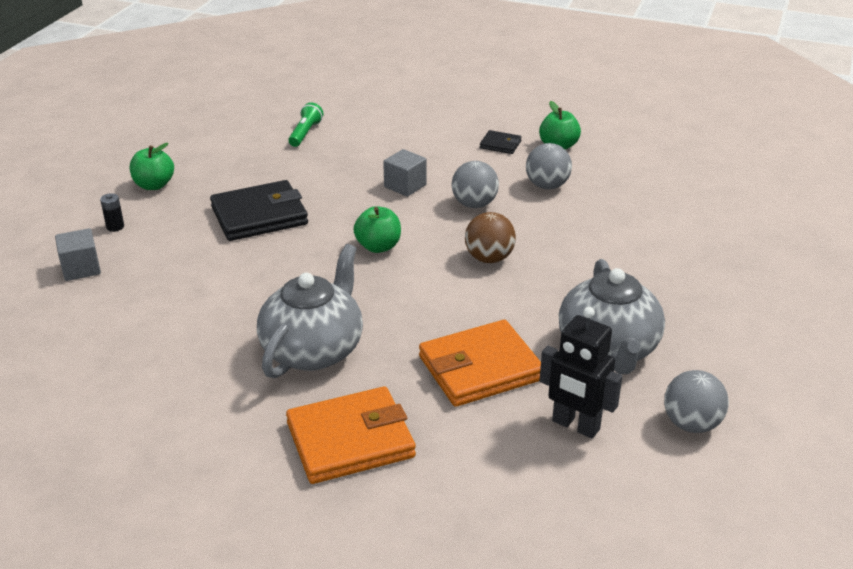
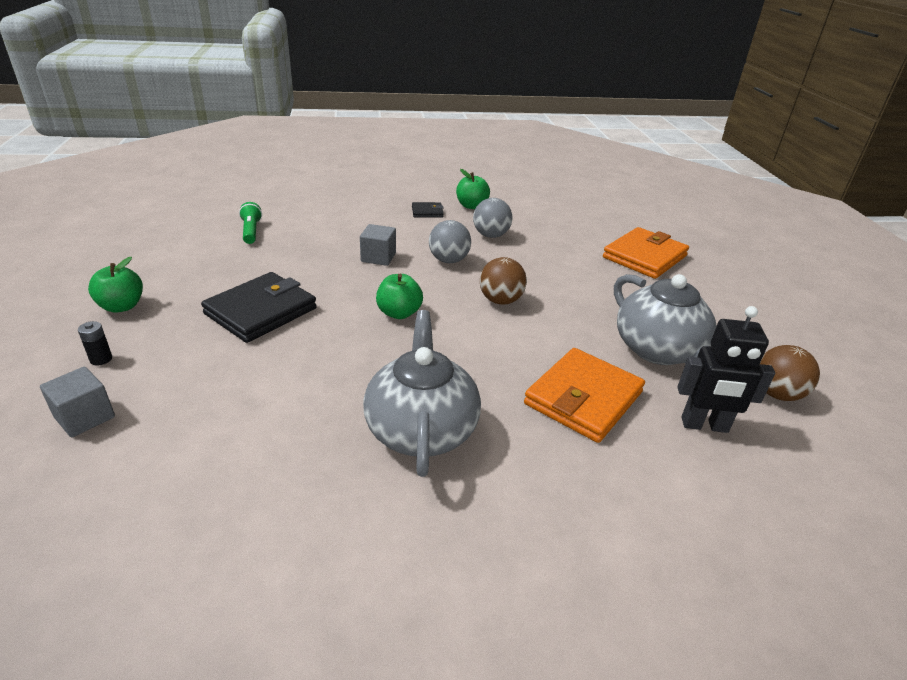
camera: 30 degrees left, 0 degrees up
orange wallet [286,386,416,484] -> orange wallet moved to [603,227,689,279]
grey ball [664,370,729,433] -> brown ball [759,345,820,401]

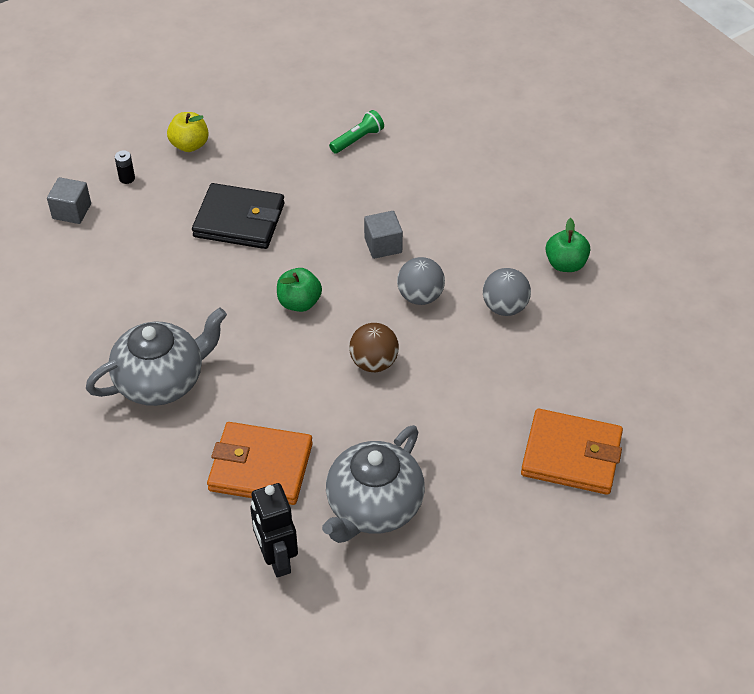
camera: 65 degrees right, 15 degrees up
green apple [88,257,143,313] -> yellow apple [167,112,209,152]
black wallet [412,202,444,218] -> none
brown ball [759,345,820,401] -> none

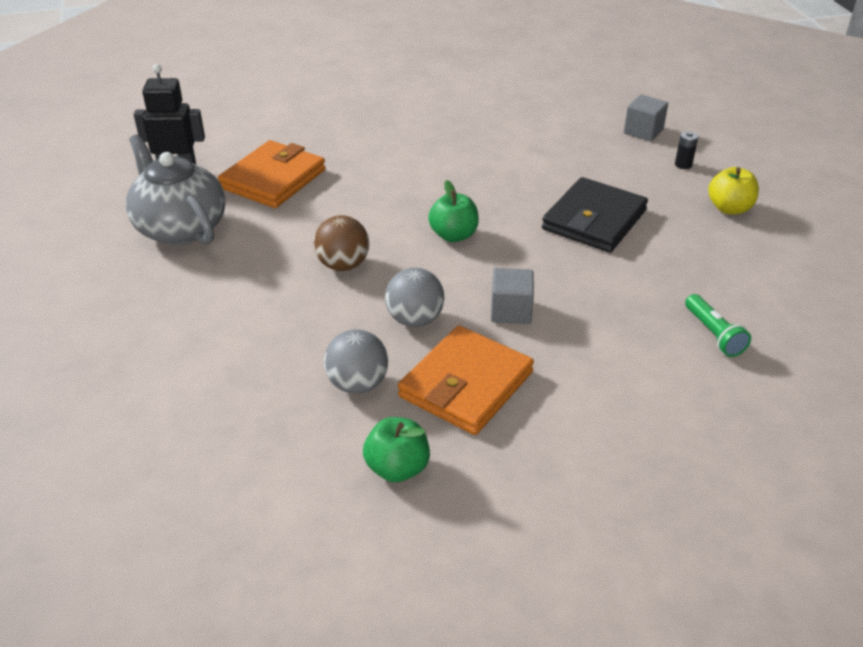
camera: 110 degrees right, 10 degrees down
grey teapot [86,307,227,406] -> none
orange wallet [521,409,623,495] -> orange wallet moved to [398,325,534,435]

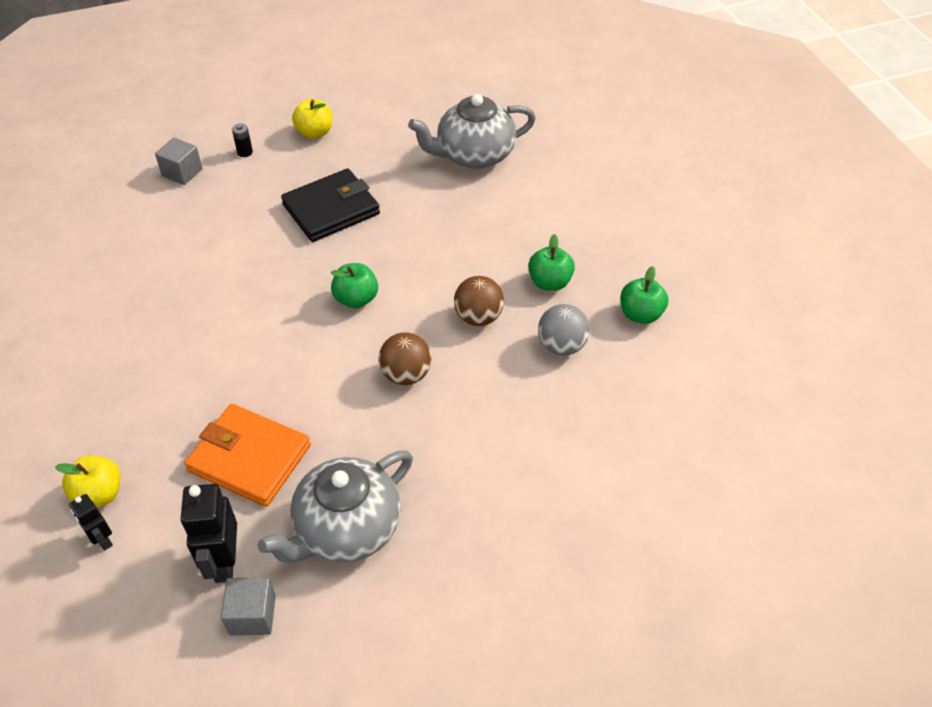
camera: 95 degrees left, 10 degrees up
grey ball [385,268,444,327] -> brown ball [454,276,504,326]
orange wallet [398,325,534,435] -> green apple [528,234,575,291]
grey cube [491,268,534,324] -> grey cube moved to [221,577,276,635]
black wallet [542,177,648,253] -> black wallet turned 60 degrees counterclockwise [281,169,380,242]
green flashlight [685,294,751,357] -> grey teapot [408,94,536,169]
none -> yellow apple [55,455,120,508]
none -> black robot [69,494,113,551]

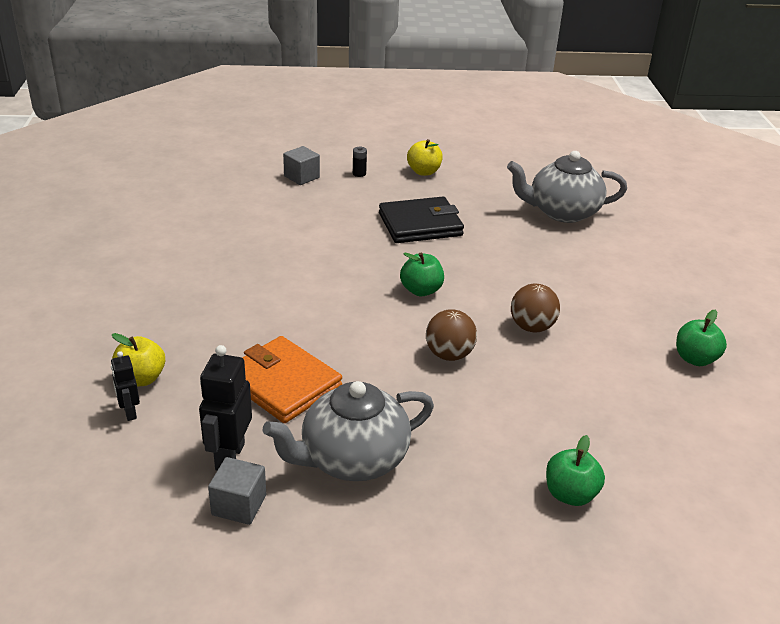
camera: 15 degrees right, 15 degrees down
green apple [528,234,575,291] -> green apple moved to [546,435,605,506]
grey ball [538,304,590,356] -> none

